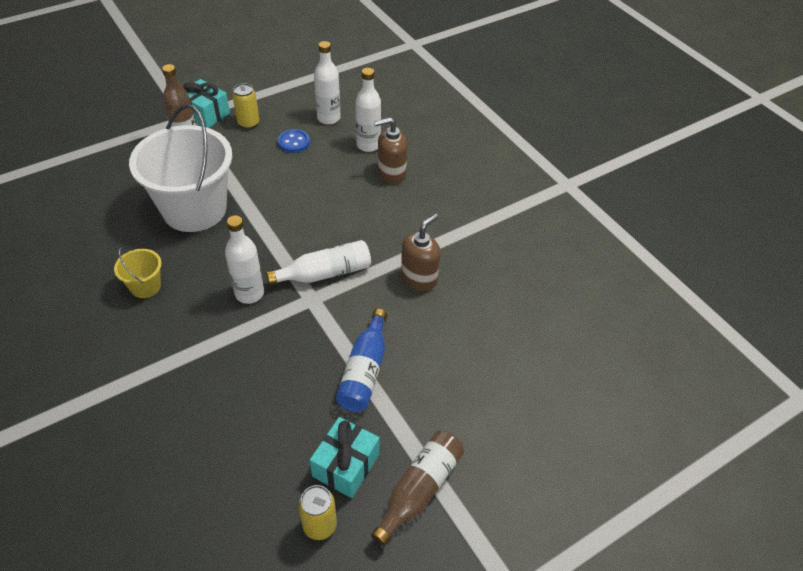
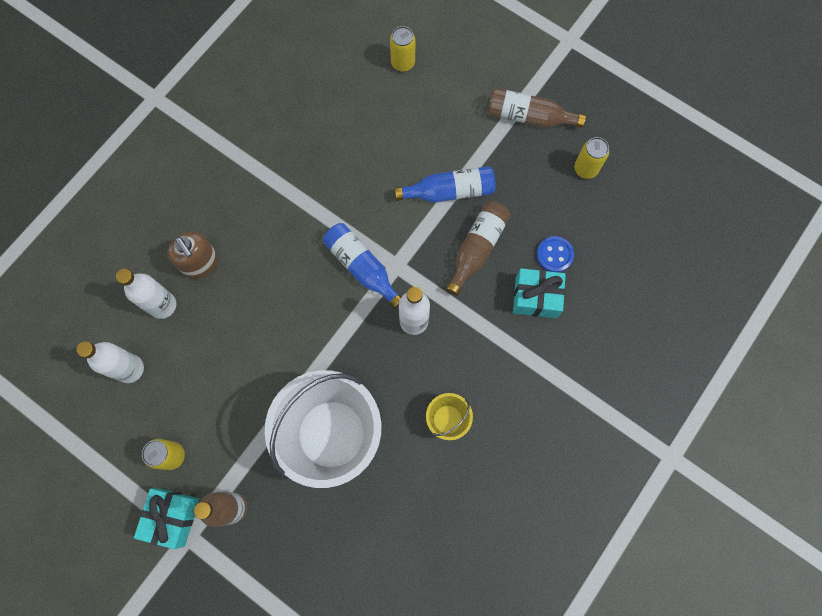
camera: 110 degrees left, 25 degrees up
white bottle [266,240,371,285] -> blue bottle [323,223,401,309]
blue button [278,129,310,153] -> blue button moved to [536,236,574,272]
turquoise gift [310,417,379,498] -> turquoise gift moved to [513,268,566,318]
brown soap dispenser [401,214,440,291] -> none
none -> yellow can [390,26,415,72]
none -> brown bottle [446,201,511,296]

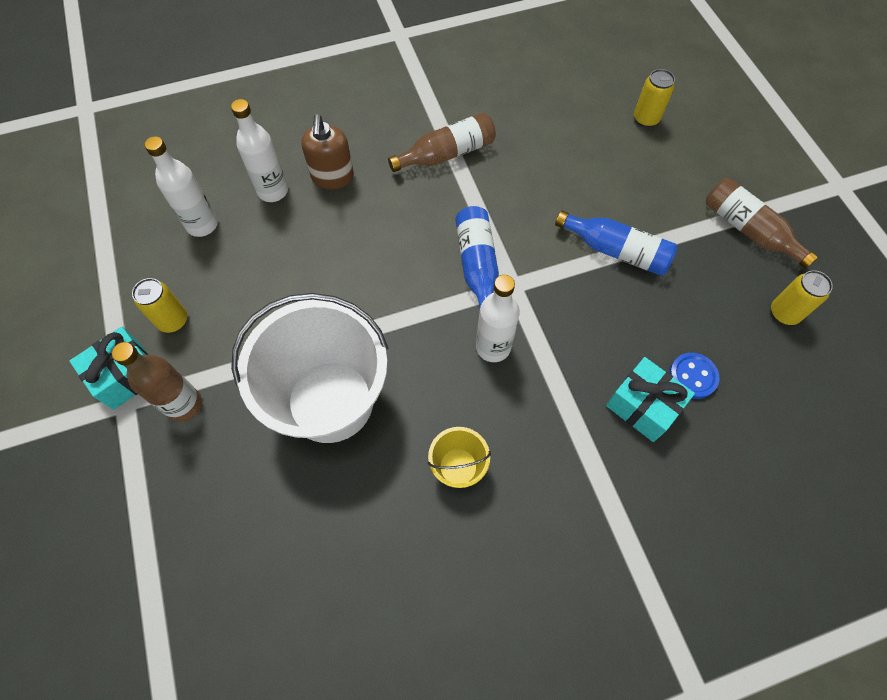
camera: 35 degrees right, 10 degrees down
brown bottle [446,201,511,296] -> brown bottle moved to [388,112,496,172]

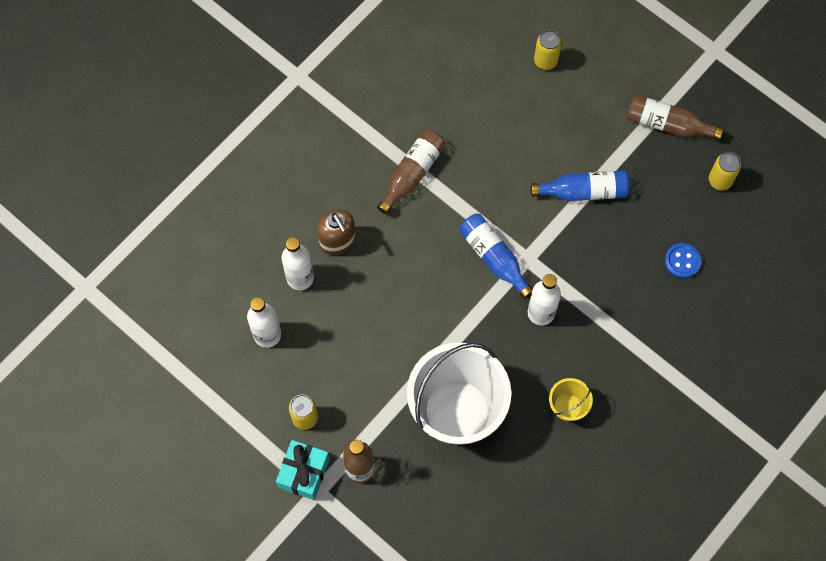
camera: 30 degrees left, 5 degrees up
turquoise gift [606,357,695,442] -> none

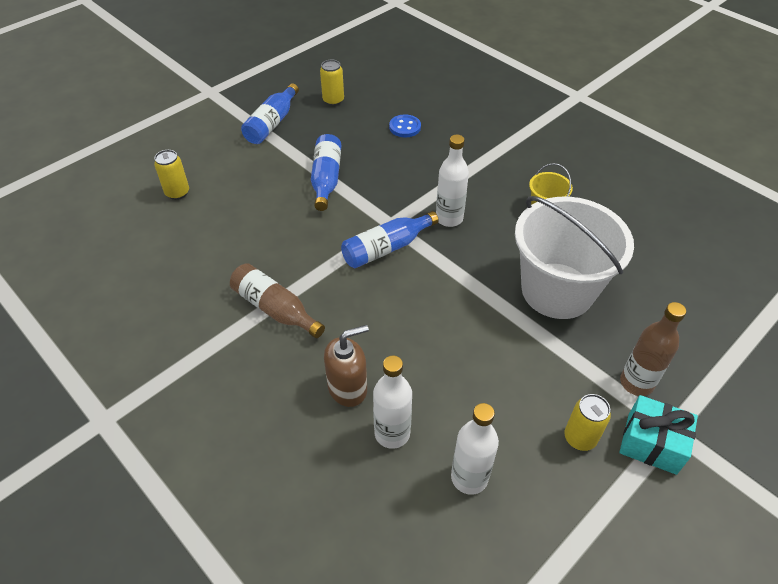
camera: 85 degrees left, 20 degrees down
brown bottle [627,95,723,140] -> blue bottle [241,83,299,144]

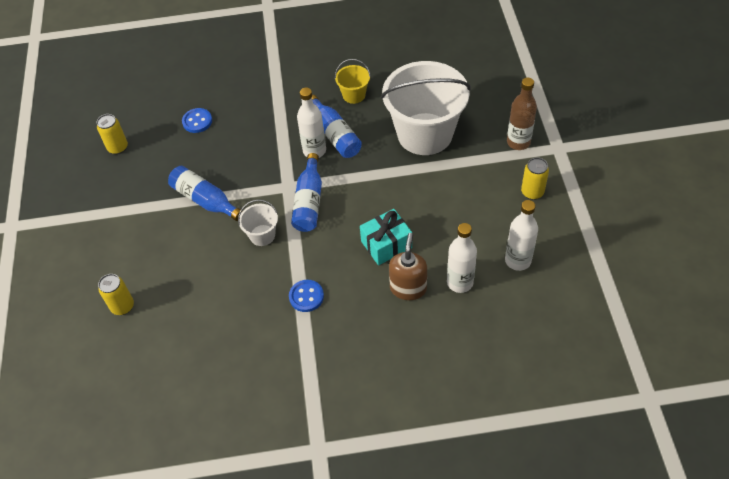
camera: 50 degrees left, 5 degrees up
brown bottle [230,263,325,338] -> blue button [289,280,324,312]
blue bottle [241,83,299,144] -> blue bottle moved to [312,95,362,158]
turquoise gift [620,395,698,475] -> turquoise gift moved to [360,209,412,265]
none -> white bucket [238,199,278,246]

